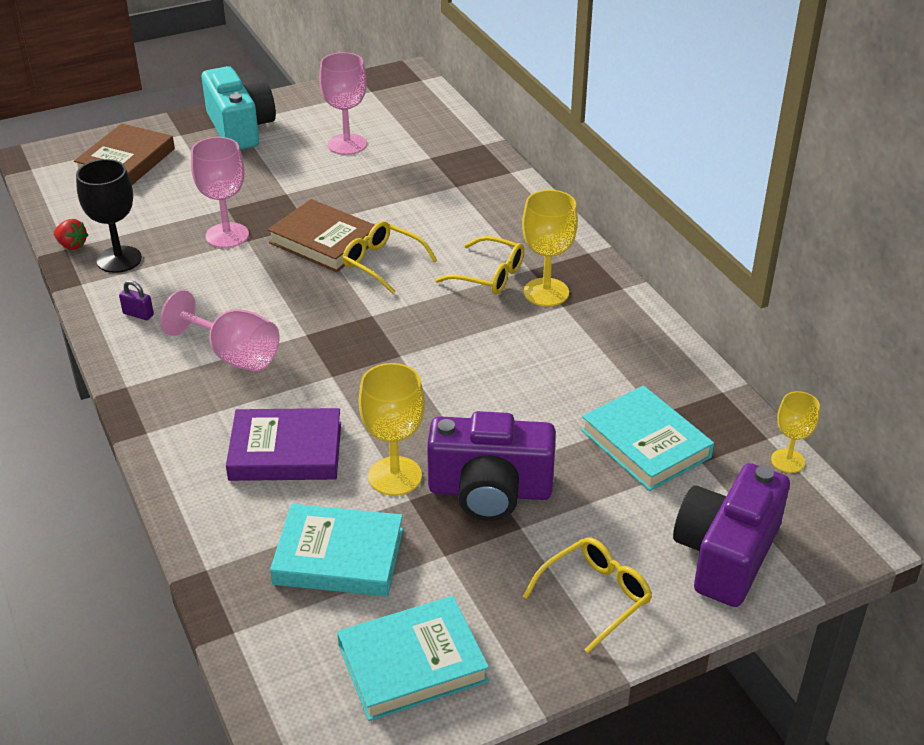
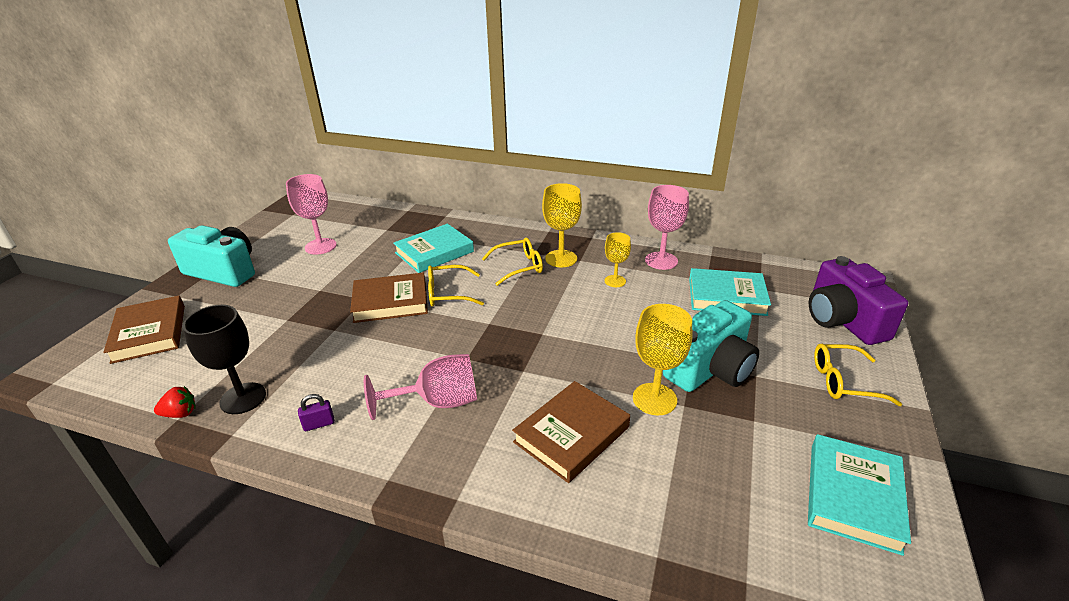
camera: 45 degrees left, 5 degrees down
pink goblet [191,137,249,248] -> pink goblet moved to [645,185,689,270]
purple book [226,408,341,481] -> brown book [512,381,630,483]
turquoise book [270,504,403,596] -> turquoise book moved to [393,224,474,273]
purple camera [427,411,556,521] -> turquoise camera [663,300,759,392]
yellow glasses [523,537,652,653] -> yellow glasses turned 90 degrees counterclockwise [814,344,902,406]
yellow goblet [771,391,820,473] -> yellow goblet moved to [605,232,631,287]

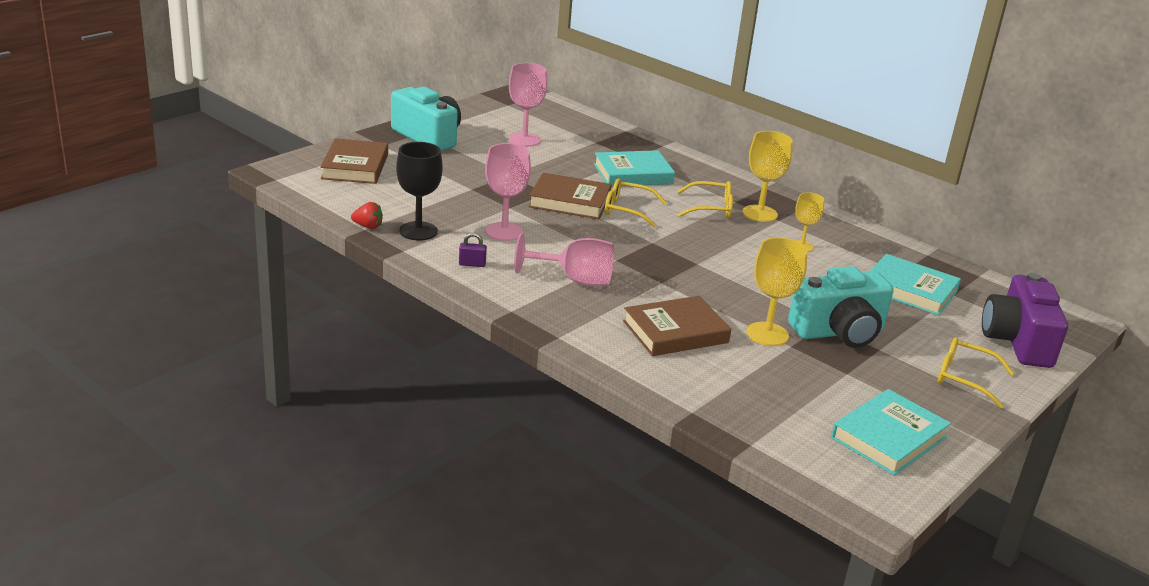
camera: 20 degrees right, 5 degrees down
pink goblet [645,185,689,270] -> pink goblet moved to [485,143,531,241]

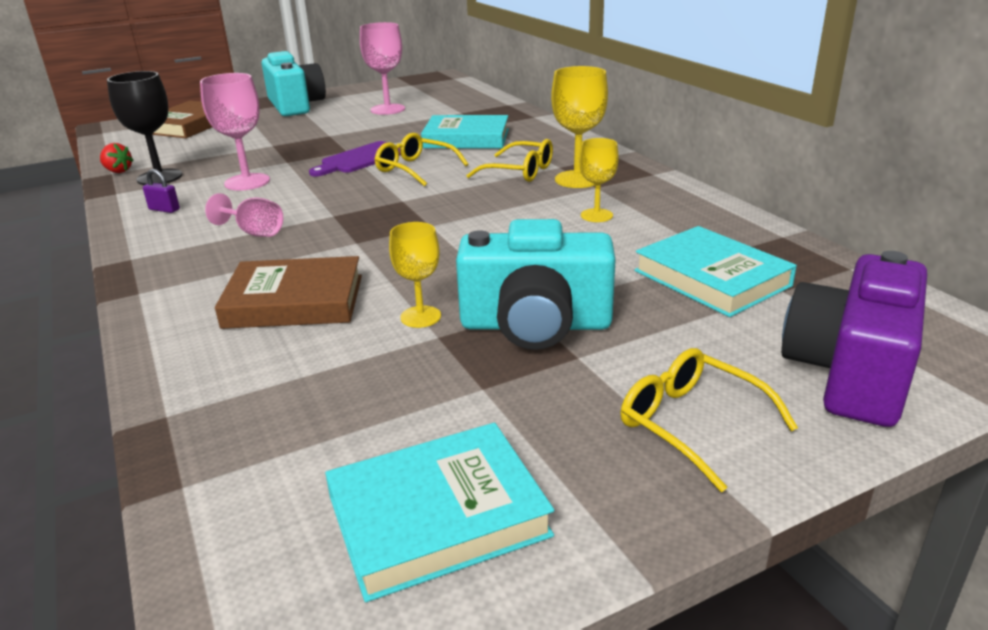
camera: 25 degrees right, 0 degrees up
pink goblet [514,233,614,286] -> pink goblet [205,193,283,237], size x0.63
brown book [529,173,612,219] -> purple cutting board [309,141,401,177]
yellow goblet [746,237,807,346] -> yellow goblet [389,222,441,328], size x0.63

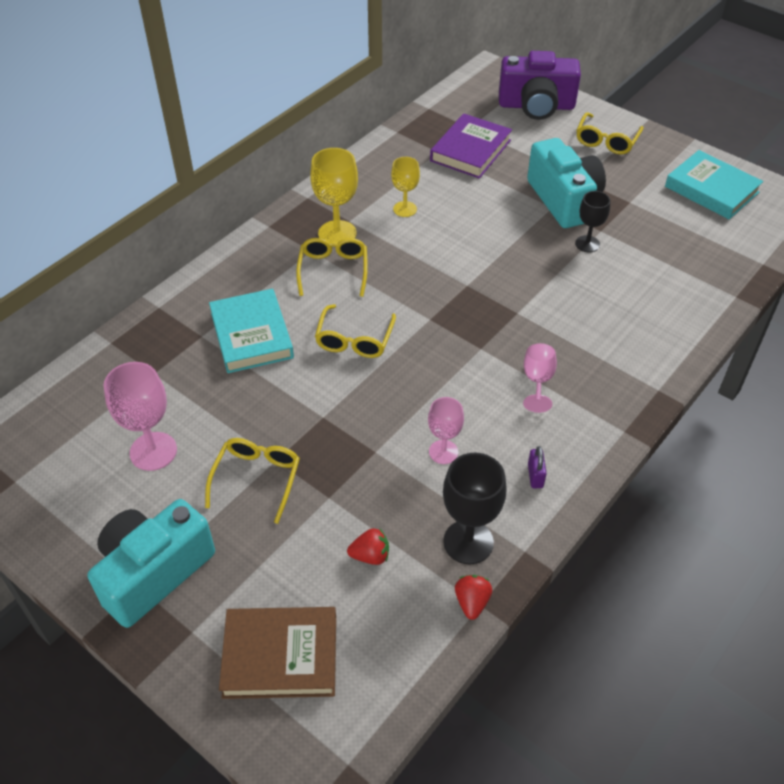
camera: 115 degrees left, 20 degrees up
pink goblet [200,73,270,191] -> pink goblet [428,397,464,464], size x0.63
brown book [215,256,362,329] -> none
purple cutting board [309,141,401,177] -> none
yellow goblet [389,222,441,328] -> black goblet [575,191,610,252]
turquoise book [634,226,797,317] -> purple book [430,113,512,179]
none -> yellow glasses [205,438,300,524]
none -> red strawberry [347,528,389,565]

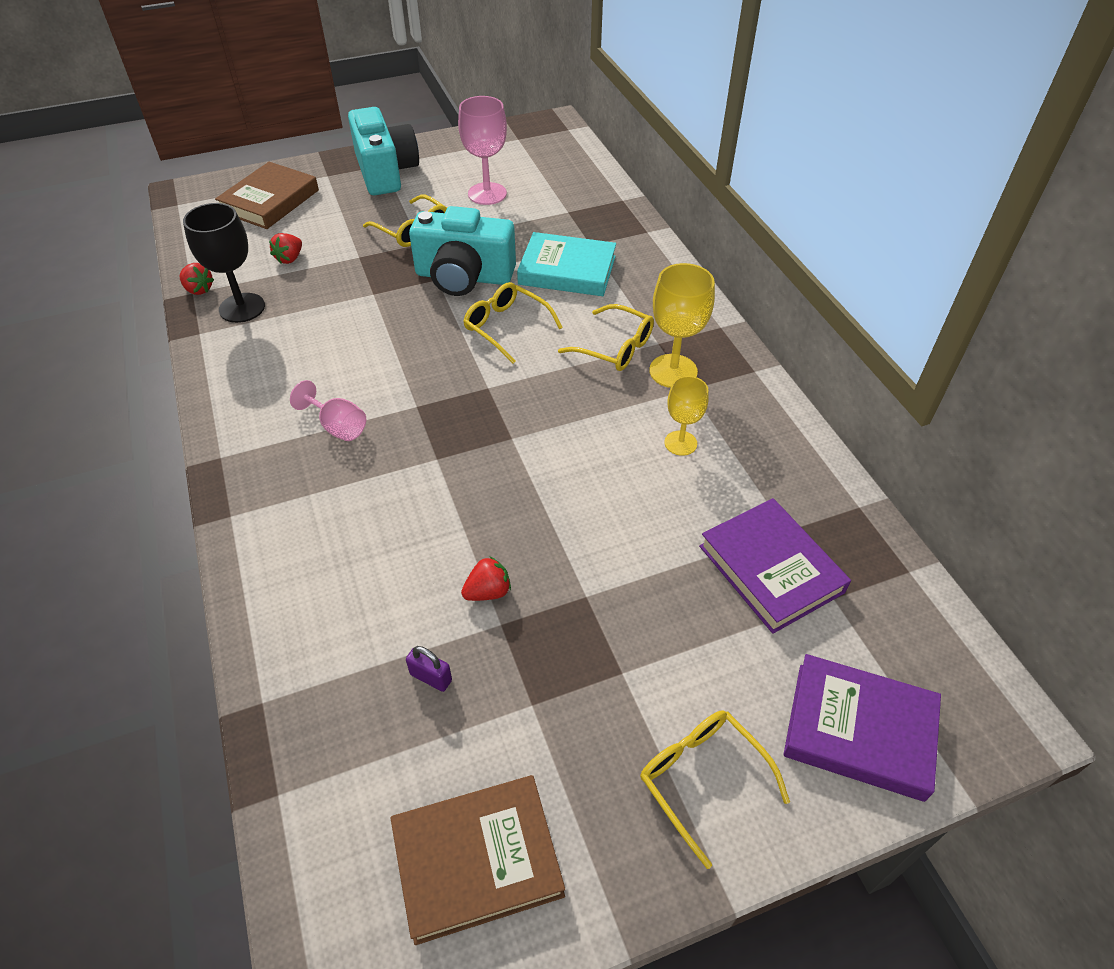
camera: 120 degrees right, 0 degrees up
pink goblet [428,397,464,464] -> none
purple camera [499,51,581,120] -> purple book [783,654,941,802]
turquoise camera [527,138,606,228] -> turquoise camera moved to [409,206,516,296]
purple padlock [528,446,547,488] -> purple padlock moved to [406,646,452,692]
black goblet [575,191,610,252] -> red strawberry [461,557,511,601]
turquoise book [665,150,763,219] -> brown book [390,775,565,945]

